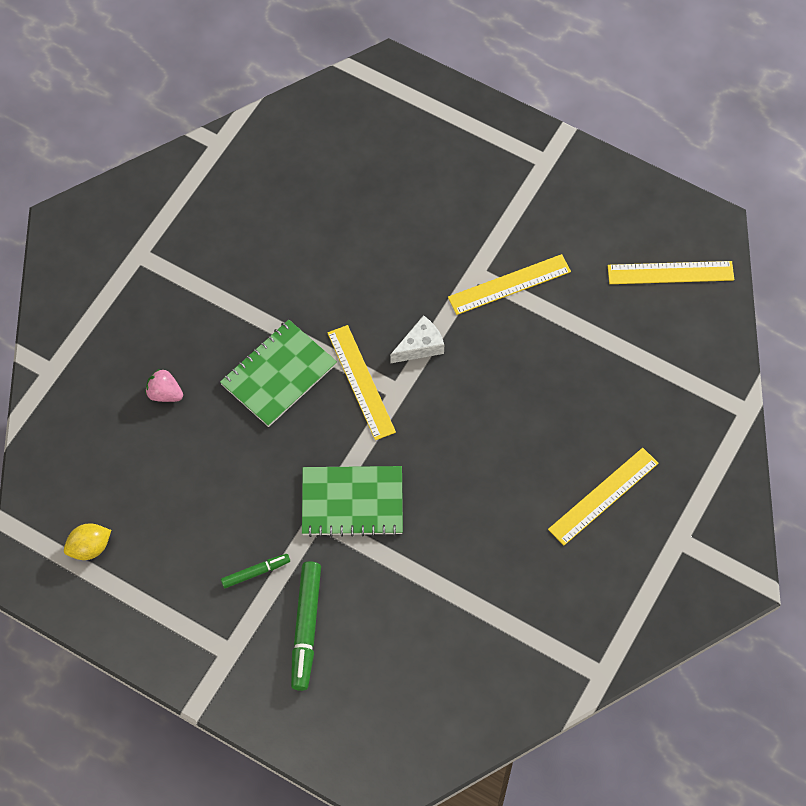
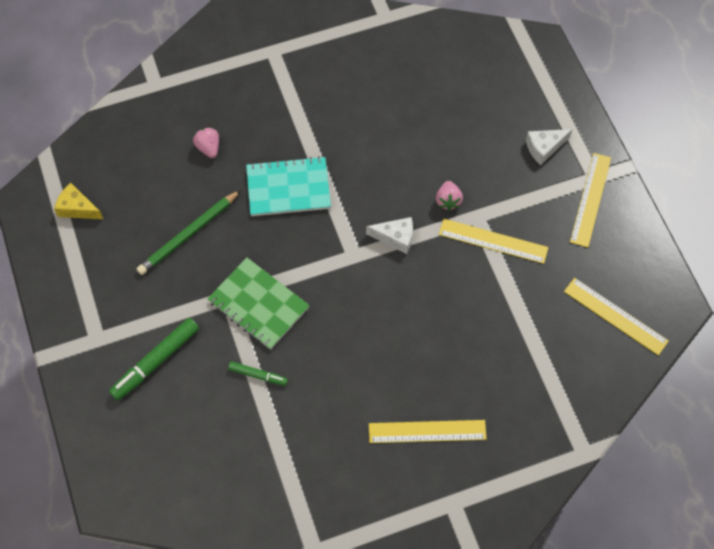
camera: 40 degrees right, 0 degrees up
yellow lemon [64,523,111,560] -> yellow cheese [54,183,103,219]
green notebook [220,320,337,427] -> turquoise notebook [246,156,331,216]
green marker [221,554,290,588] -> green marker moved to [228,361,288,386]
yellow ruler [327,325,396,440] -> yellow ruler moved to [570,153,611,247]
none -> green pencil [137,190,241,275]
none -> pink strawberry [436,181,463,211]
none -> white cheese [526,129,573,165]

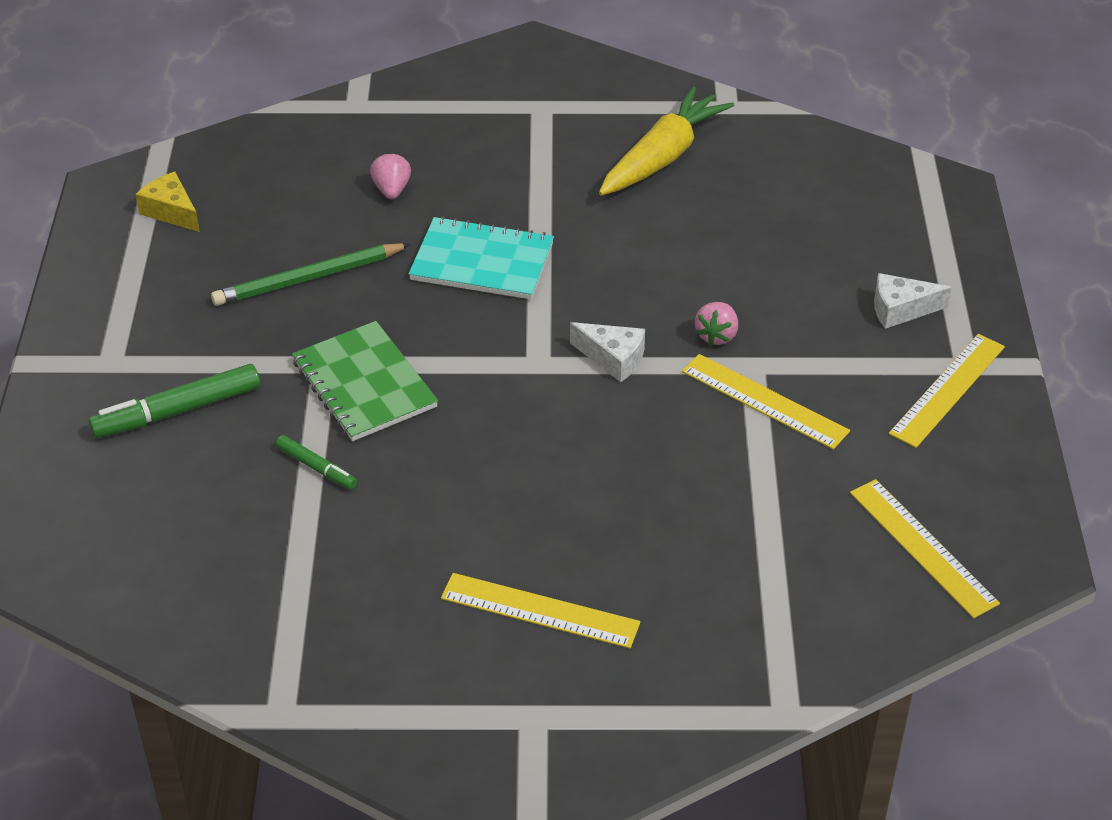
camera: 20 degrees right, 20 degrees down
none -> yellow carrot [599,86,734,195]

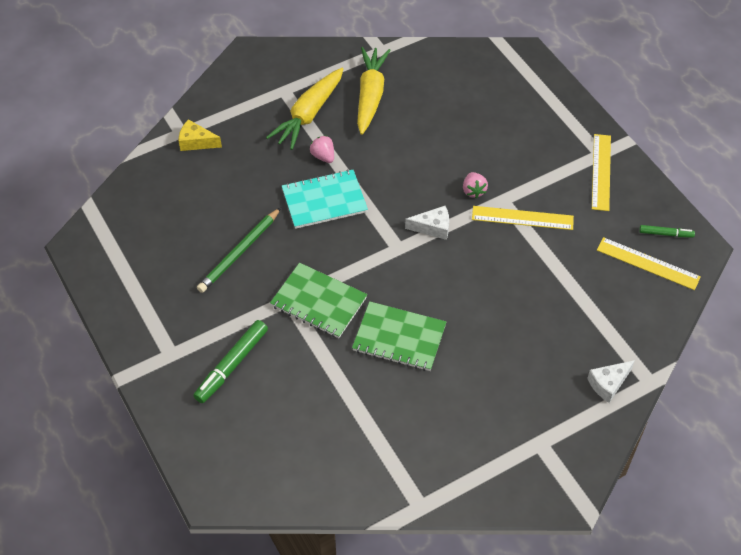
camera: 30 degrees left, 10 degrees up
yellow cheese [135,172,200,232] -> yellow cheese moved to [178,119,222,151]
green marker [276,435,357,490] -> green marker moved to [639,225,695,238]
pink strawberry [370,152,411,199] -> pink strawberry moved to [310,136,334,163]
yellow ruler [441,573,640,648] -> none
white cheese [874,273,952,329] -> white cheese moved to [587,360,635,403]
none -> yellow carrot [266,68,343,150]
none -> green notebook [352,301,446,371]

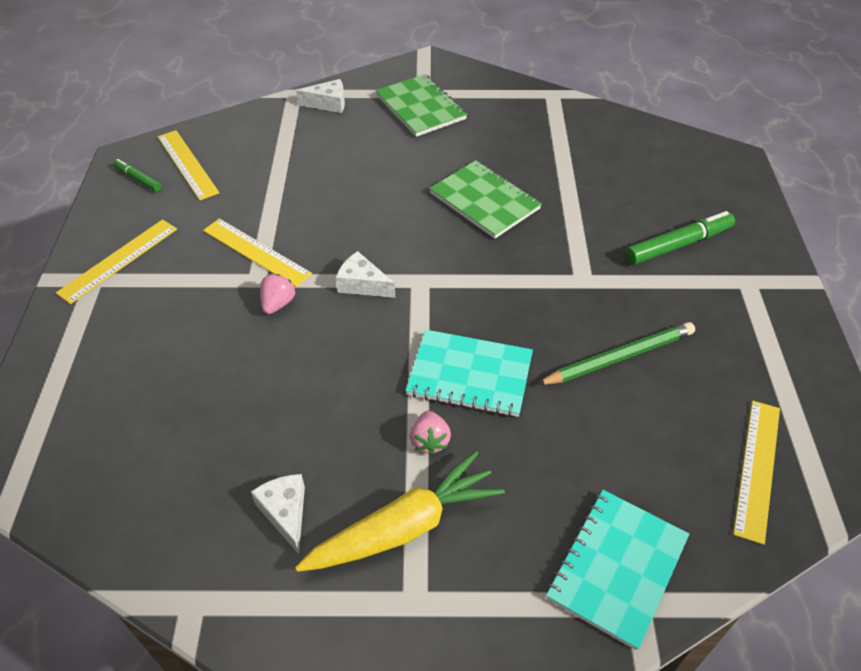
camera: 150 degrees left, 5 degrees down
yellow cheese [178,119,222,151] -> turquoise notebook [546,490,689,650]
green notebook [270,262,368,338] -> green notebook moved to [376,74,467,137]
yellow carrot [357,47,390,135] -> white cheese [251,474,305,554]
none -> yellow ruler [733,401,780,545]

